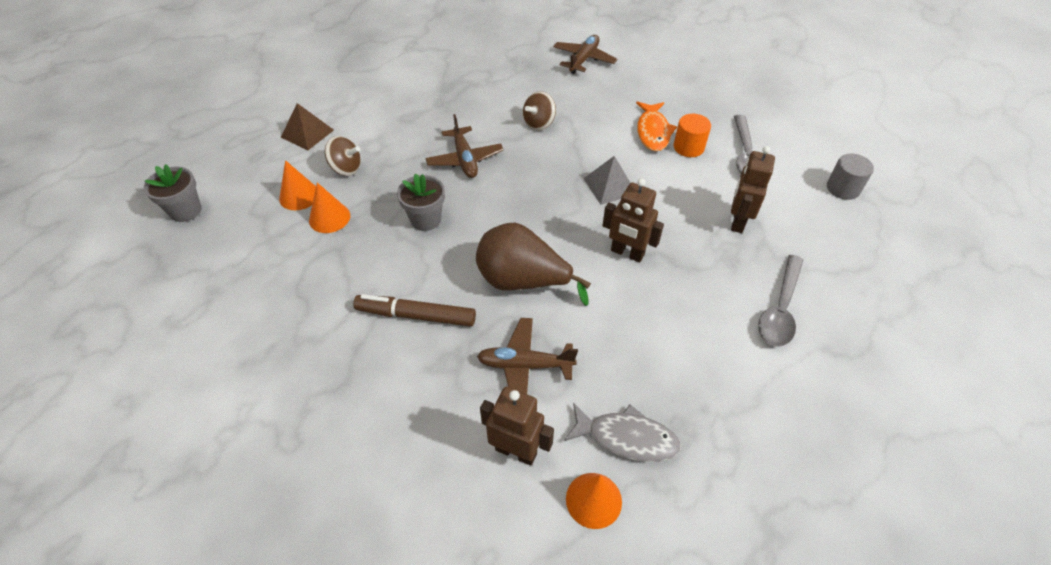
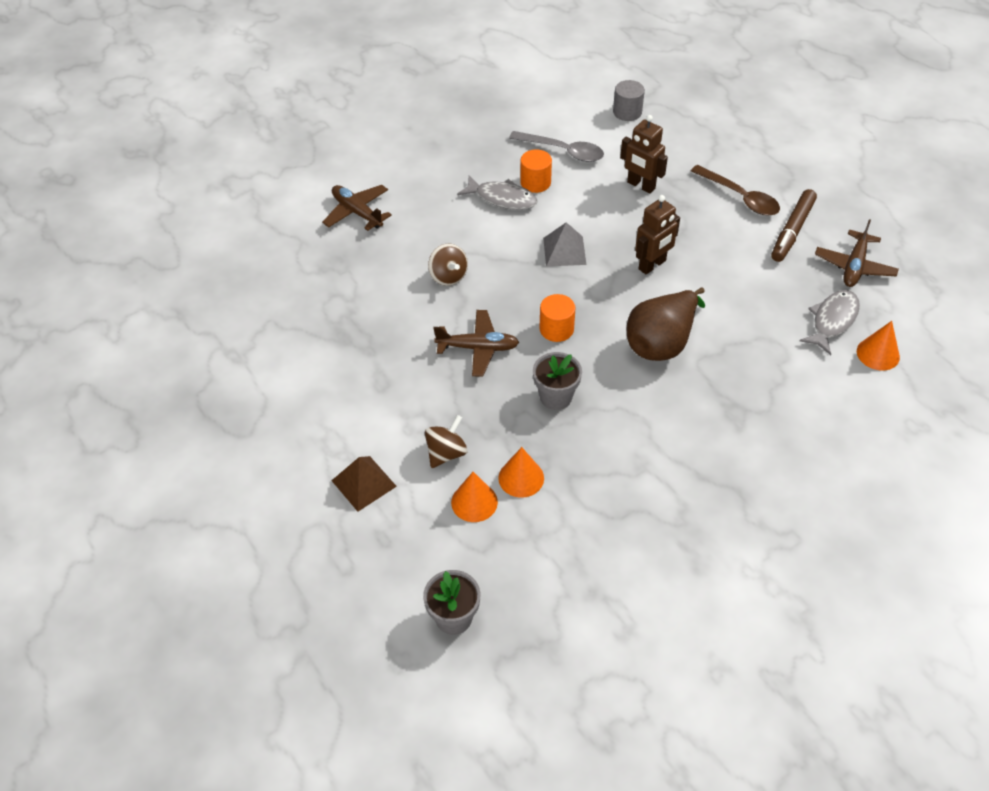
camera: 70 degrees left, 0 degrees up
brown marker [353,294,476,327] -> brown marker moved to [771,189,817,262]
brown plane [477,318,578,394] -> brown plane moved to [815,219,899,287]
brown robot [480,387,554,466] -> none
orange fish [636,101,677,151] -> grey fish [457,176,537,210]
grey spoon [758,255,803,347] -> brown spoon [691,165,780,216]
none -> orange cylinder [540,294,575,342]

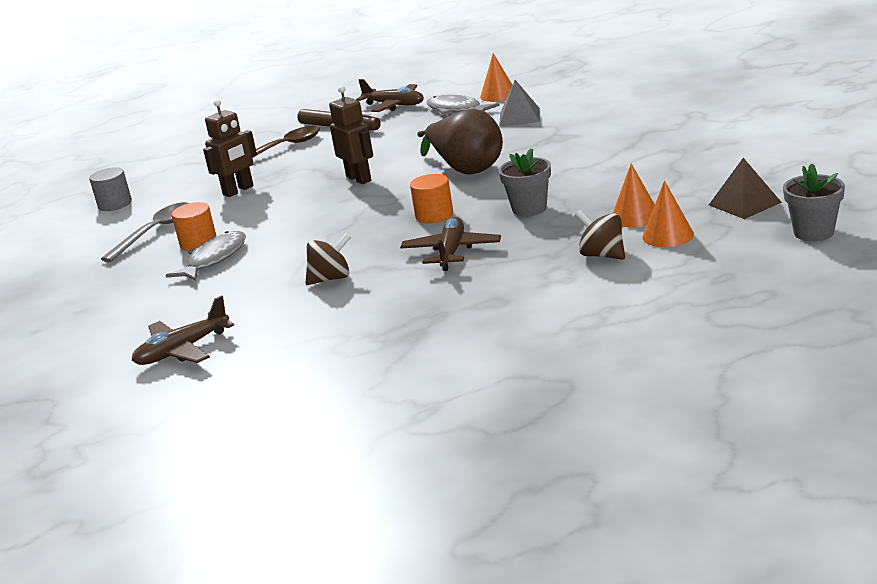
camera: 80 degrees left, 25 degrees down
brown pyramid [332,456,397,511] -> brown pyramid moved to [709,158,782,219]
grey pyramid [543,222,586,266] -> grey pyramid moved to [499,80,540,127]

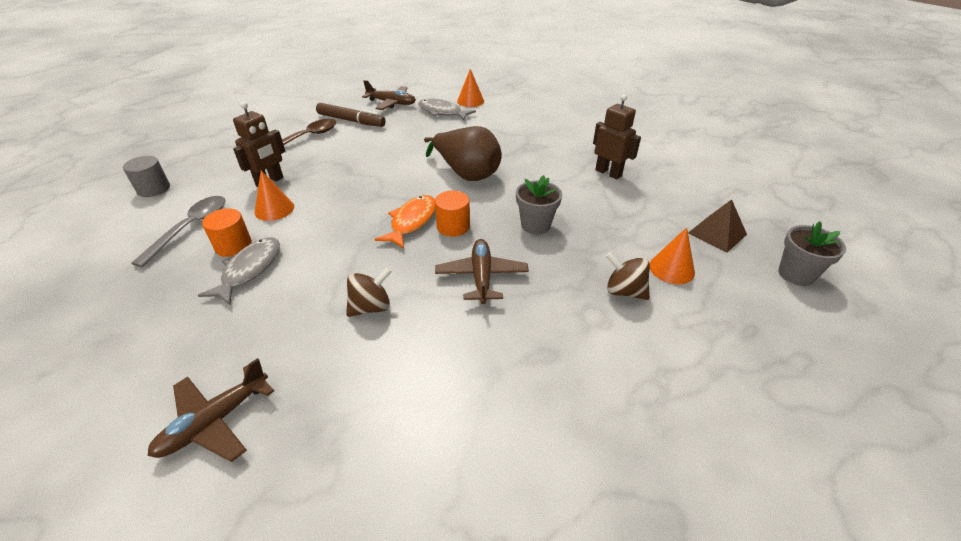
camera: 15 degrees left, 15 degrees up
brown robot [329,86,373,184] -> brown robot moved to [593,94,641,179]
grey pyramid [499,80,540,127] -> none
orange cone [613,163,655,227] -> orange cone moved to [255,170,294,221]
none -> orange fish [375,195,435,249]

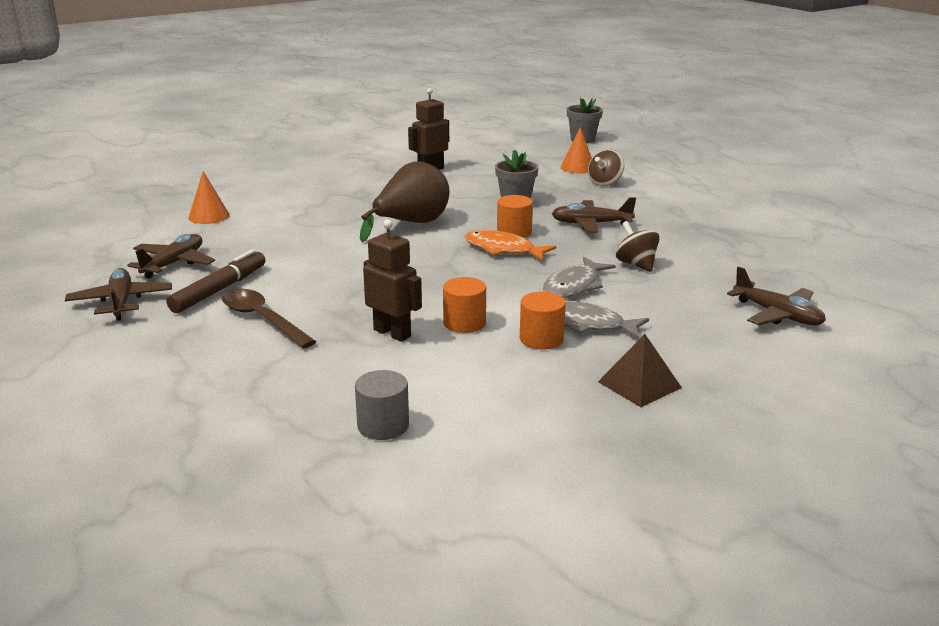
camera: 85 degrees left, 15 degrees down
grey spoon [131,196,226,267] -> none
orange cone [255,170,294,221] -> orange cylinder [443,277,486,333]
grey fish [418,99,476,120] -> grey fish moved to [543,257,616,298]
brown pyramid [688,199,747,252] -> brown pyramid moved to [598,334,682,407]
none -> brown plane [65,268,172,321]

